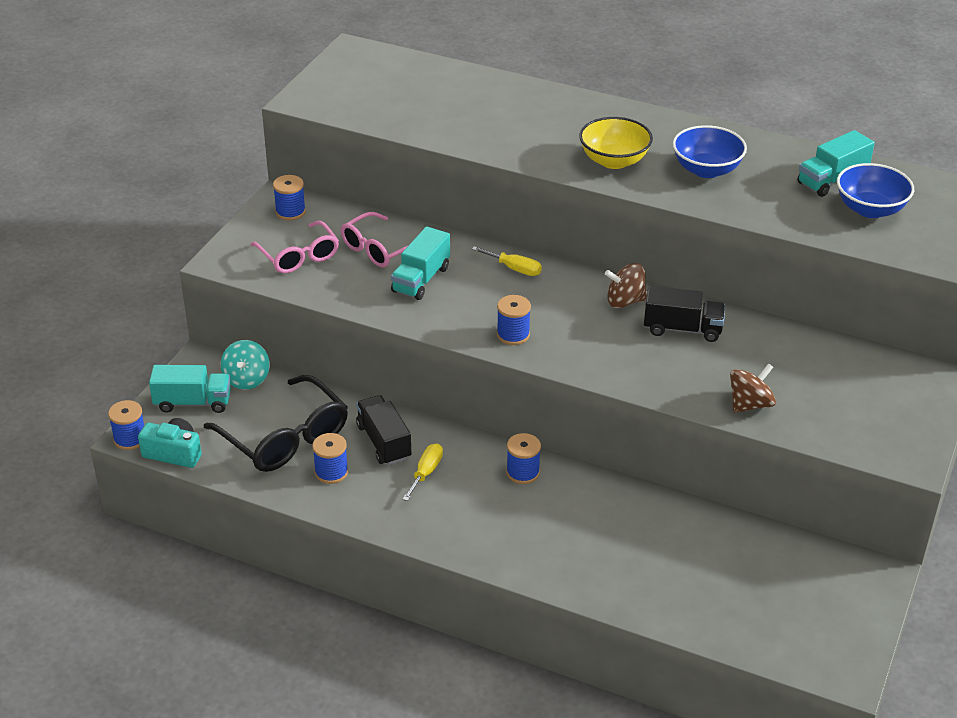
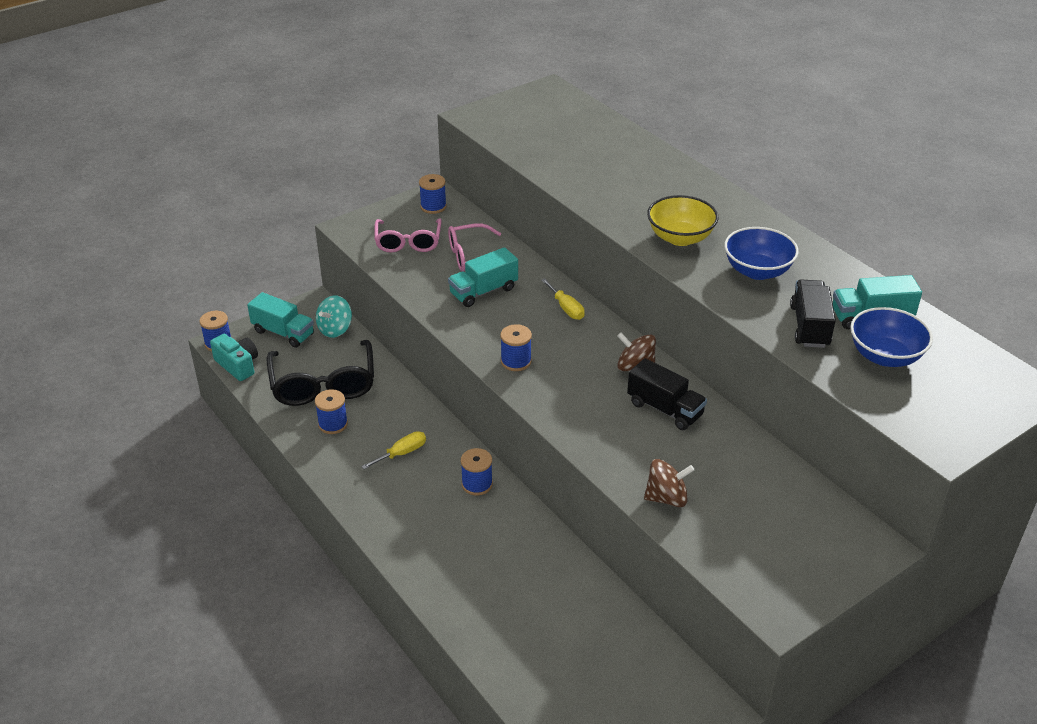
camera: 30 degrees right, 0 degrees up
black truck [356,395,411,465] -> black truck moved to [790,280,836,348]

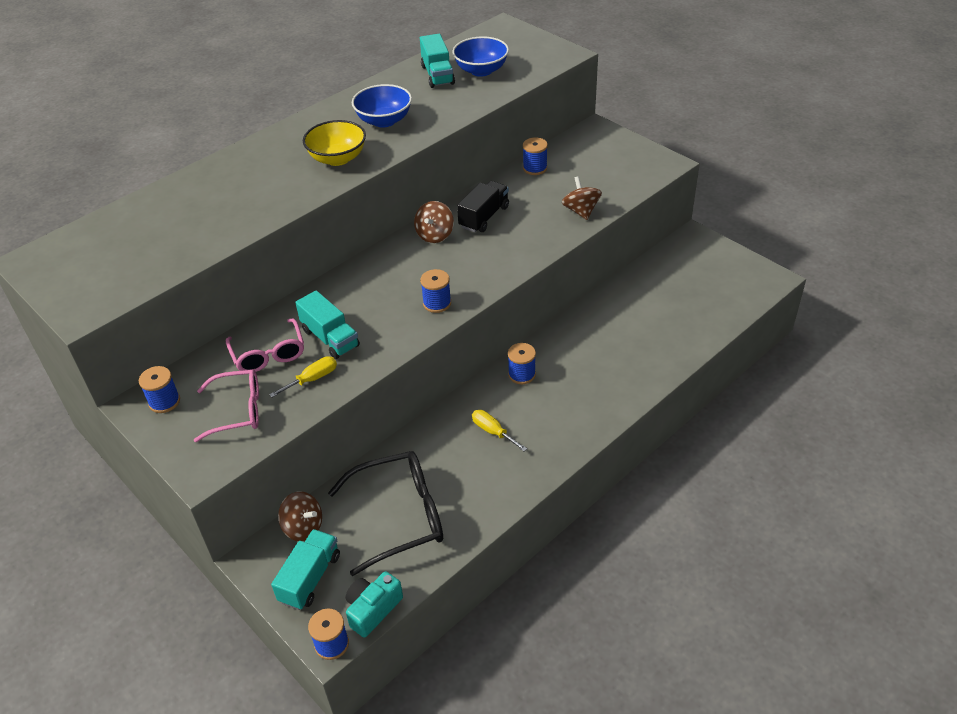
camera: 95 degrees left, 5 degrees up
blue spool [315,389,348,434] -> blue spool moved to [523,137,548,175]
turquoise spinning top [316,295,352,338] -> brown spinning top [278,491,322,541]
yellow screwdriver [541,278,585,320] -> yellow screwdriver moved to [269,356,337,397]
black truck [790,280,836,348] -> none

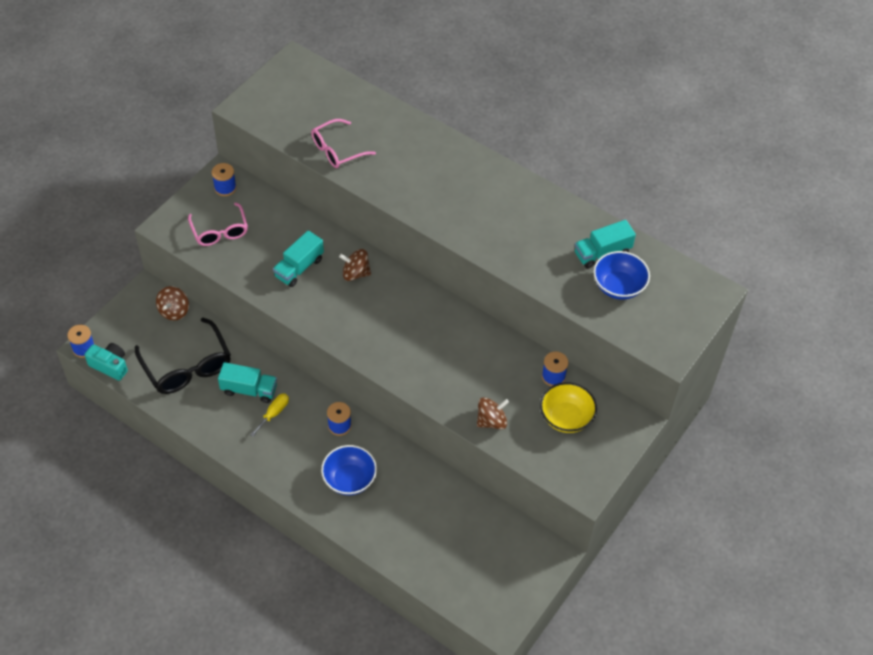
camera: 75 degrees right, 10 degrees up
pink glasses [226,318,304,372] -> pink glasses moved to [311,119,376,168]
yellow screwdriver [269,356,337,397] -> none
turquoise truck [271,529,340,610] -> turquoise truck moved to [218,362,277,403]
yellow bowl [303,120,366,166] -> yellow bowl moved to [540,382,597,433]
blue bowl [352,84,412,128] -> blue bowl moved to [321,445,377,495]
brown spinning top [414,201,454,243] -> brown spinning top moved to [339,249,371,281]
blue spool [420,269,451,313] -> none
black truck [457,181,509,232] -> none

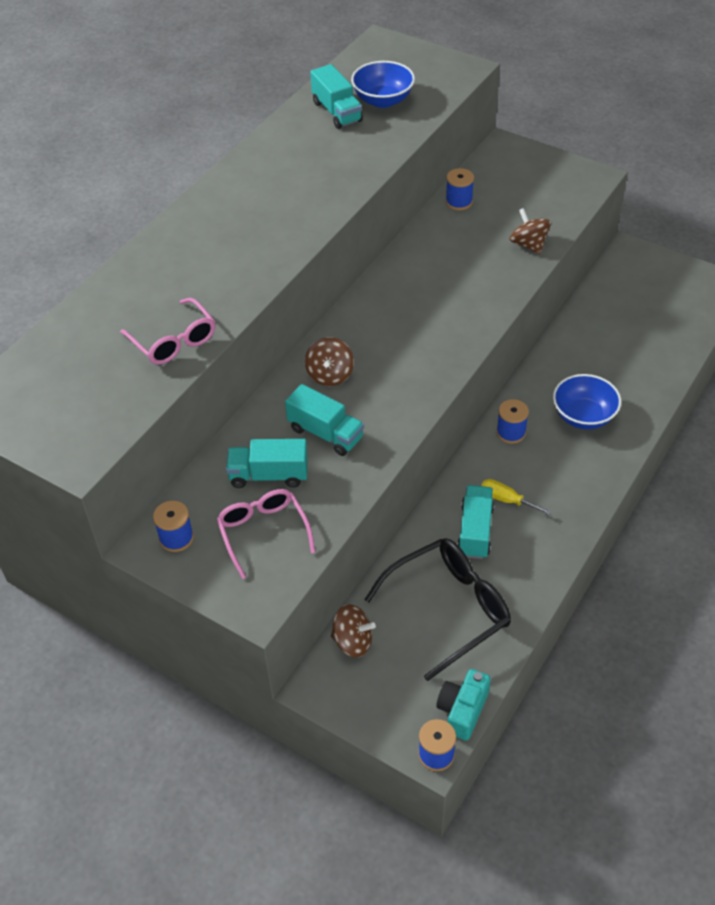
camera: 90 degrees left, 5 degrees down
pink glasses [188,203,248,246] -> pink glasses turned 90 degrees counterclockwise [217,489,316,579]
yellow bowl [540,382,597,433] -> none
none -> turquoise truck [226,439,308,488]

